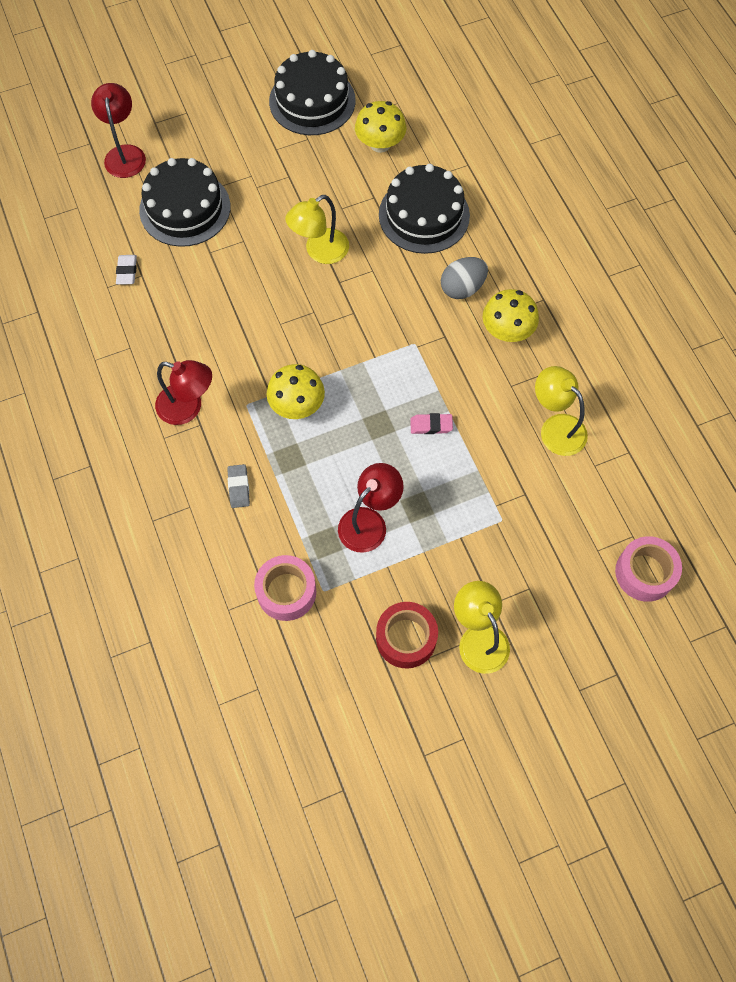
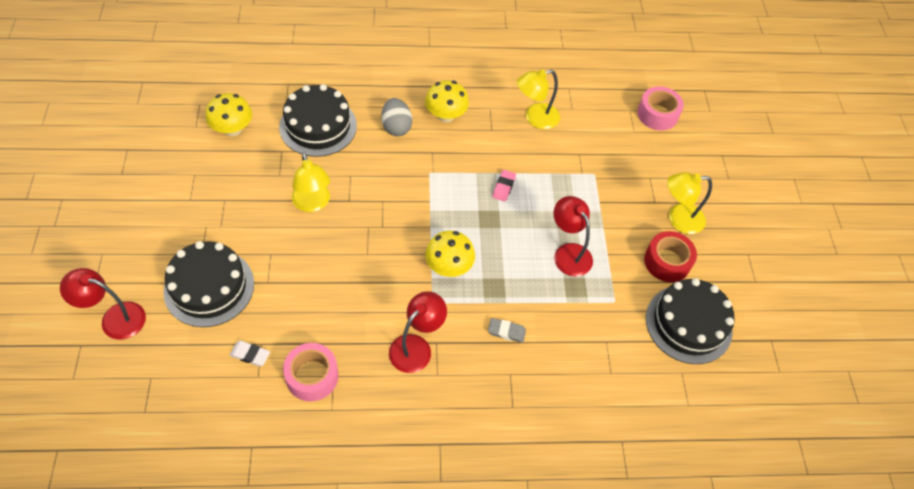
camera: 75 degrees left, 10 degrees down
pink tape [254,555,316,621] -> pink tape moved to [283,343,339,401]
black cake [269,50,356,135] -> black cake moved to [646,278,735,364]

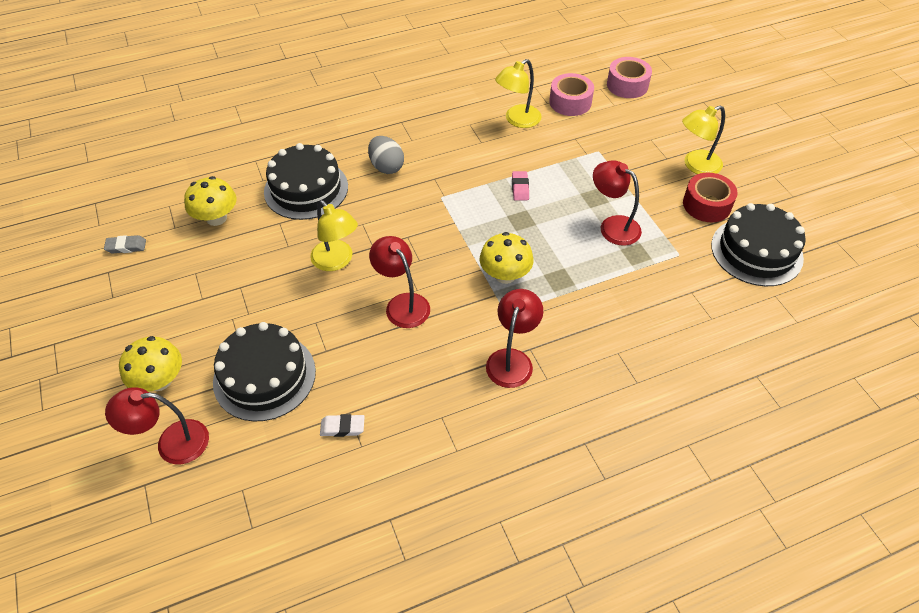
camera: 15 degrees left, 5 degrees down
pink tape [283,343,339,401] -> pink tape moved to [549,73,594,116]
yellow mushroom [425,80,469,122] -> yellow mushroom moved to [119,336,182,392]
grey eraser [488,318,526,343] -> grey eraser moved to [104,235,146,254]
none -> red lamp [369,236,430,328]

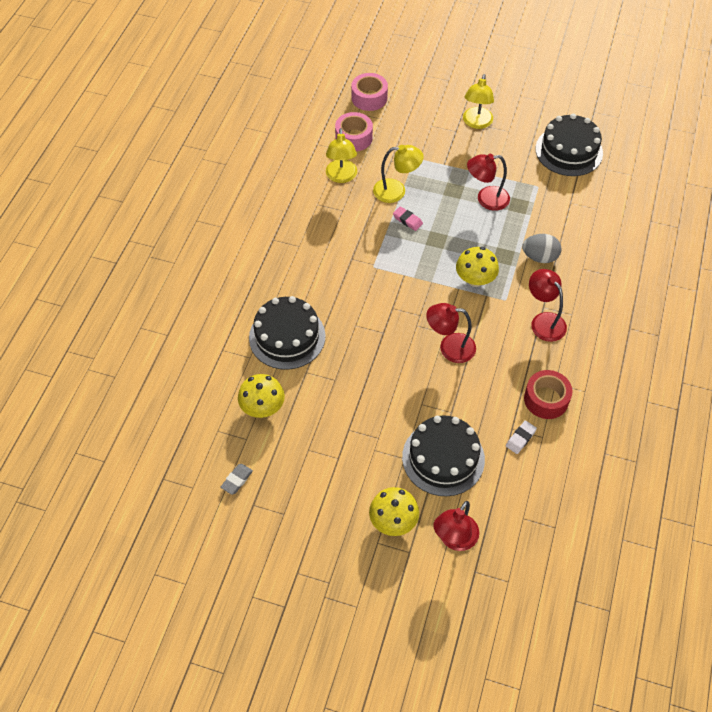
camera: 50 degrees left, 5 degrees up
yellow lamp [310,200,358,271] -> yellow lamp moved to [373,145,424,203]
grey egg [368,136,404,174] -> grey egg moved to [522,234,562,263]
red tape [683,173,738,222] -> red tape moved to [524,370,572,419]

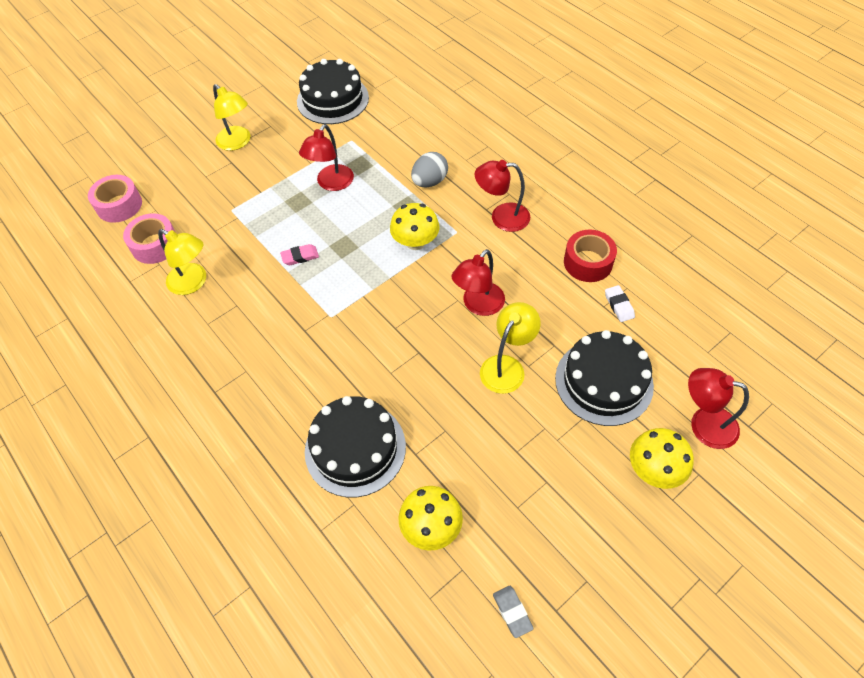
camera: 55 degrees left, 0 degrees up
yellow lamp [373,145,424,203] -> yellow lamp moved to [480,302,541,394]
red lamp [433,501,479,551] -> red lamp turned 135 degrees clockwise [688,368,749,449]

